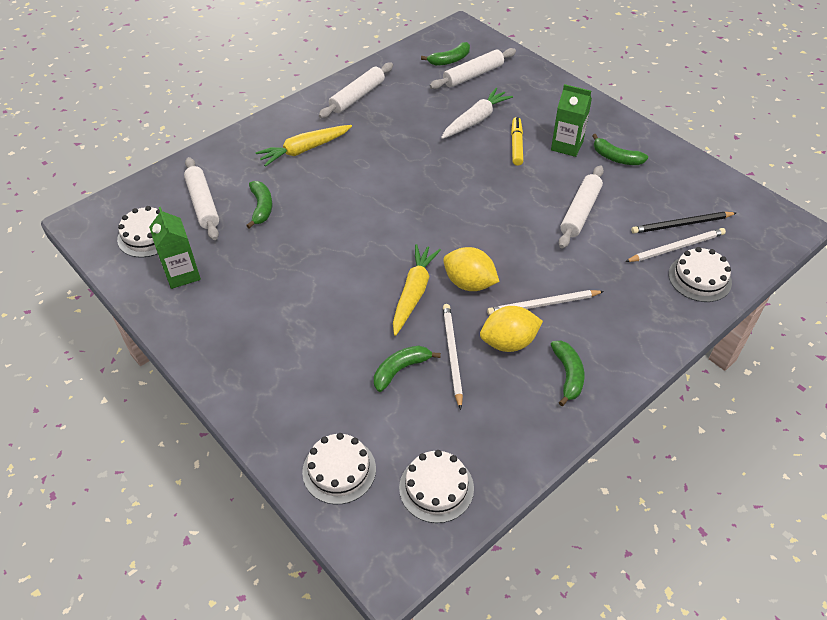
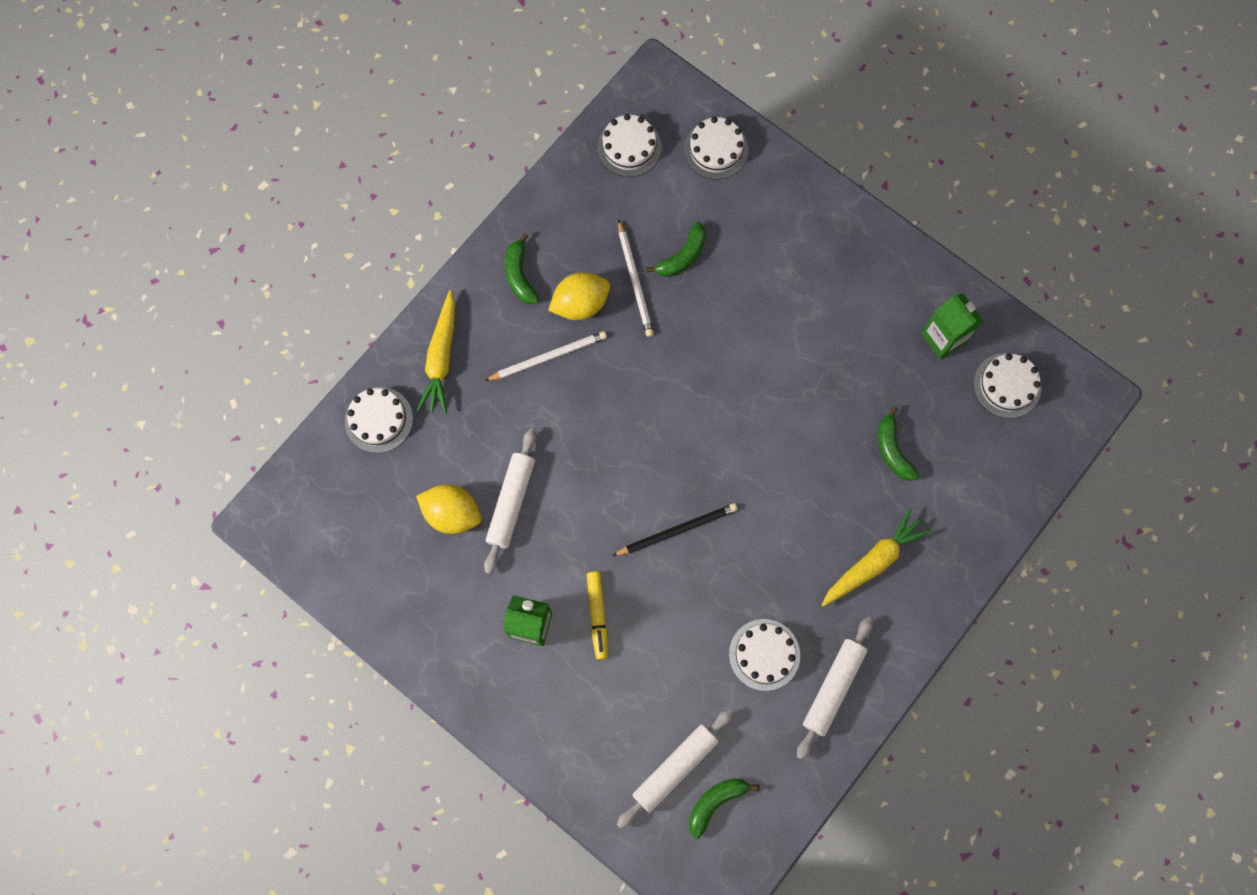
camera: 170 degrees right, 25 degrees up
white rolling pin [184,157,219,240] -> none
yellow carrot [393,244,441,336] -> yellow carrot moved to [417,290,455,414]
white carrot [441,88,513,139] -> none
yellow lemon [443,247,500,291] -> yellow lemon moved to [416,485,481,534]
green banana [592,134,648,165] -> none
white pencil [625,228,726,262] -> none
black pencil [631,212,736,234] -> black pencil moved to [612,503,738,556]
none -> white cake [729,619,800,691]

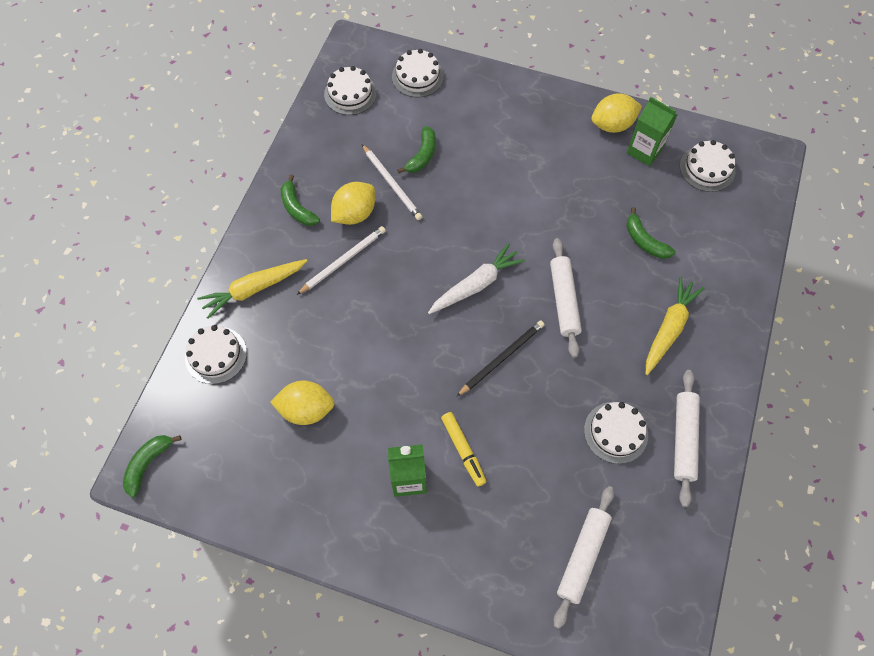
camera: 20 degrees left, 10 degrees down
yellow carrot [417,290,455,414] -> yellow carrot turned 75 degrees clockwise [197,259,307,319]
white rolling pin [484,429,536,574] -> white rolling pin moved to [550,238,582,358]
green banana [689,778,760,839] -> green banana moved to [123,435,181,498]
none -> white carrot [428,243,525,314]
none -> yellow lemon [591,93,642,133]

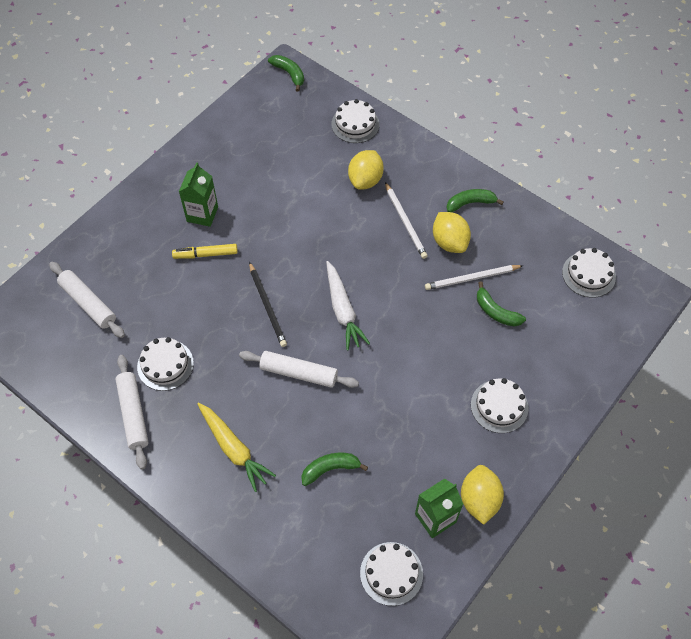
camera: 110 degrees right, 5 degrees down
yellow carrot [197,259,307,319] -> none
yellow lemon [270,380,335,425] -> yellow lemon moved to [348,150,384,189]
white cake [392,49,444,98] -> white cake moved to [471,378,529,433]
white rolling pin [674,370,700,507] -> white rolling pin turned 45 degrees clockwise [115,355,149,470]

